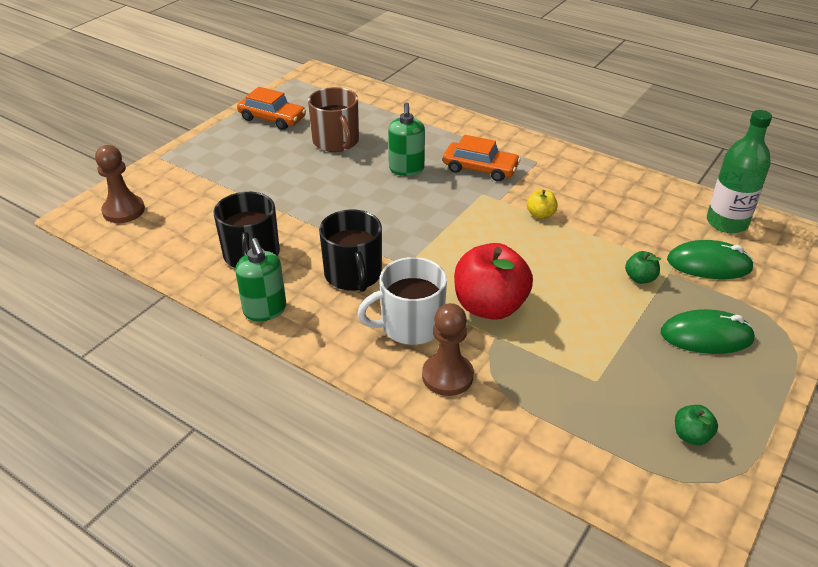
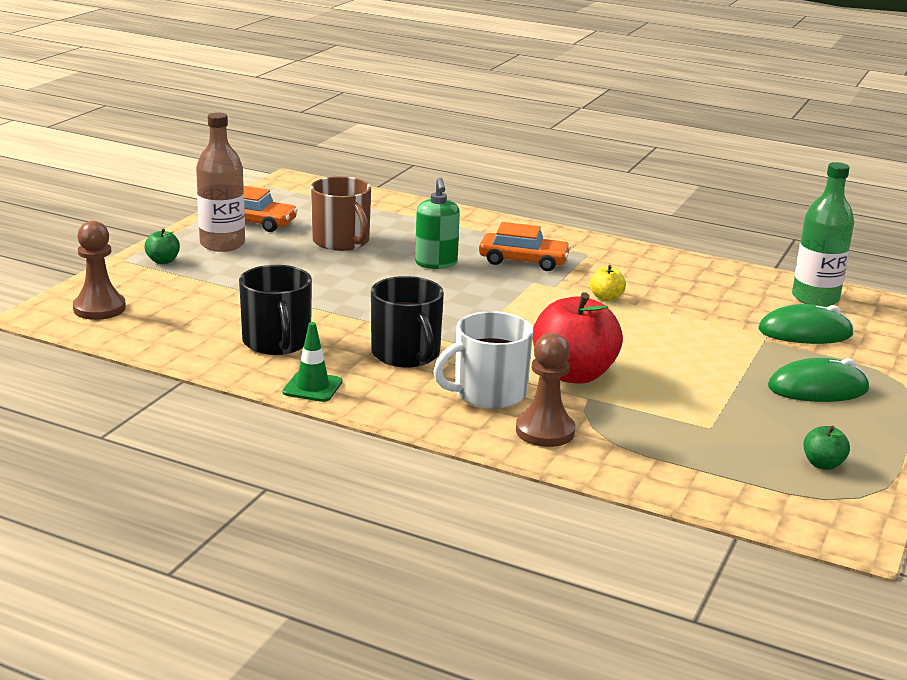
camera: 10 degrees left, 15 degrees down
green soap dispenser [235,238,286,321] -> green traffic cone [282,322,342,402]
green apple [625,251,661,284] -> green apple moved to [145,228,180,264]
none -> brown bottle [196,112,245,252]

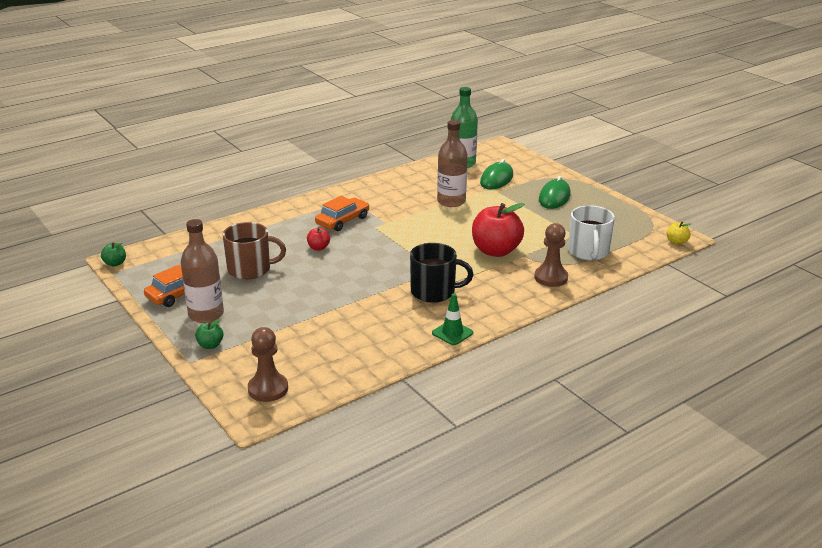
camera: 60 degrees left, 5 degrees up
black mug [239,265,312,355] -> none
green soap dispenser [415,178,460,269] -> red apple [307,227,330,250]
white mug [433,311,533,408] -> white mug moved to [568,205,615,261]
yellow apple [590,265,626,301] -> yellow apple moved to [667,222,691,245]
green apple [803,426,850,470] -> green apple moved to [101,242,126,266]
none -> brown bottle [437,120,468,207]

